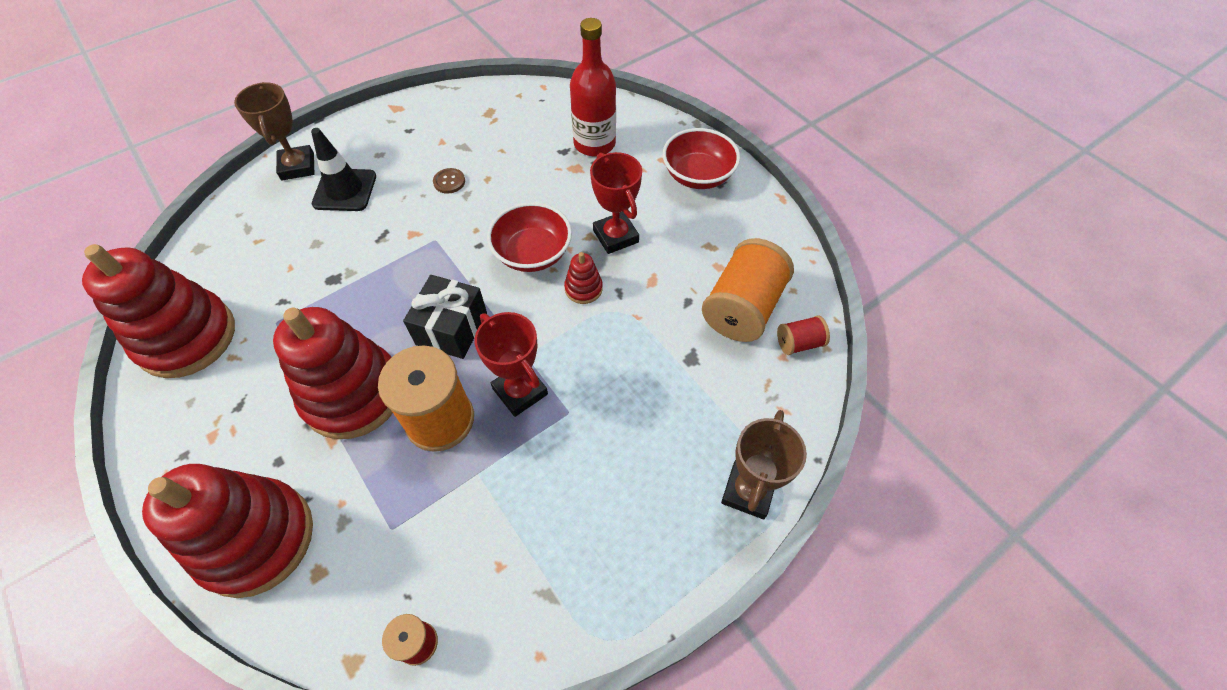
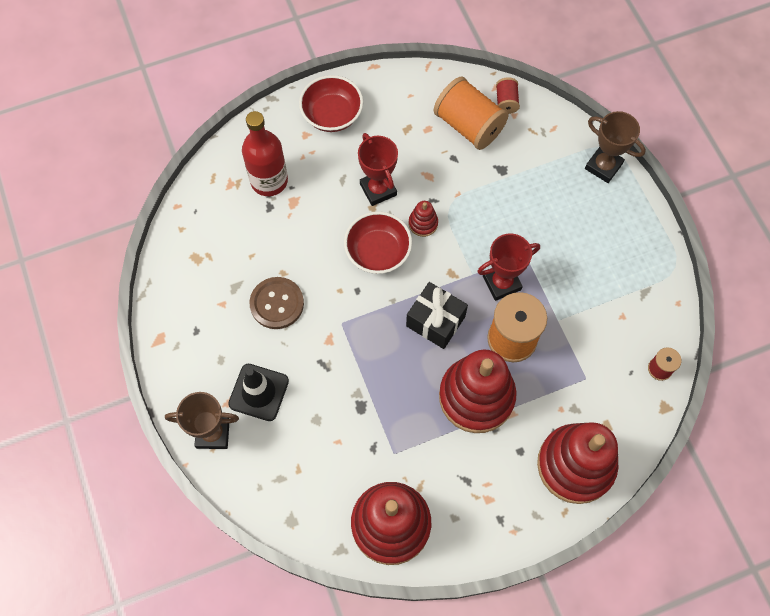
camera: 75 degrees left, 10 degrees up
brown button [433,168,465,194] -> brown button [249,277,304,329], size x1.89
red trophy [590,152,642,254] -> red trophy turned 75 degrees clockwise [358,133,398,206]

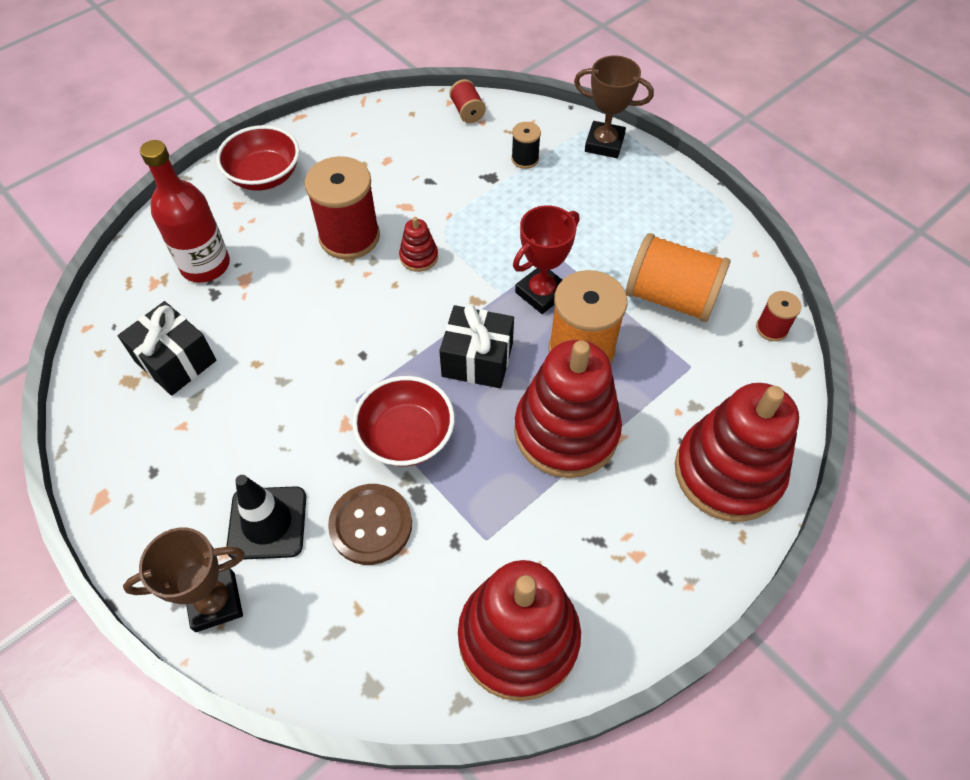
camera: 20 degrees left, 10 degrees down
brown button [249,277,304,329] -> brown button moved to [328,484,412,565]
red bowl [344,211,412,274] -> red bowl moved to [352,376,455,466]
red trophy [358,133,398,206] -> red spool [305,156,380,260]
orange spool [434,77,509,150] -> orange spool moved to [626,233,731,322]
none -> black gift [118,301,216,396]
none -> black spool [511,122,541,169]

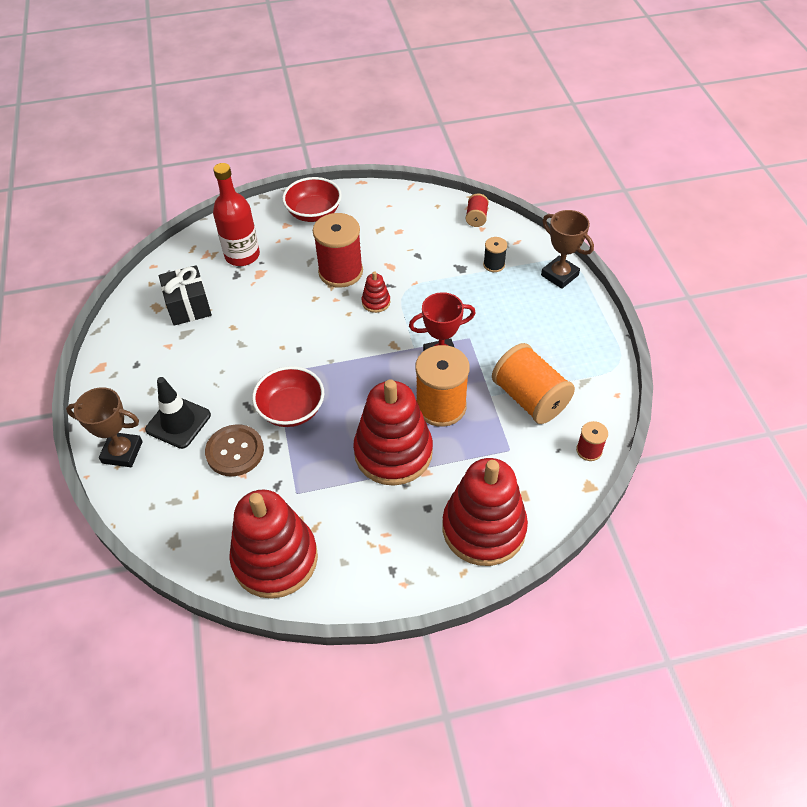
camera: 30 degrees right, 5 degrees down
black gift [439,304,514,388] -> none

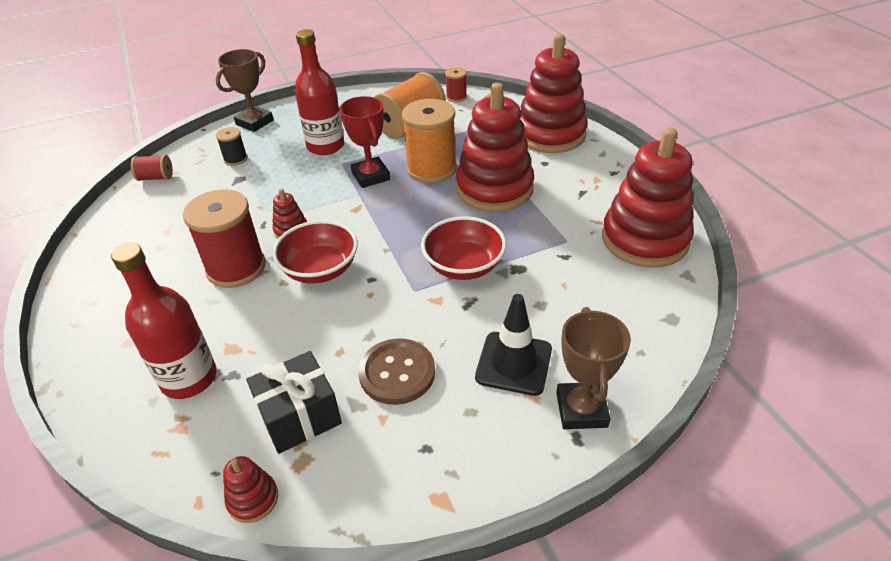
camera: 100 degrees left, 10 degrees down
brown button [205,424,264,476] -> brown button moved to [358,338,435,405]
red bowl [282,177,342,222] -> red bowl moved to [272,220,358,284]
none -> red stacking toy [223,456,278,523]
none -> red bottle [295,29,344,155]

